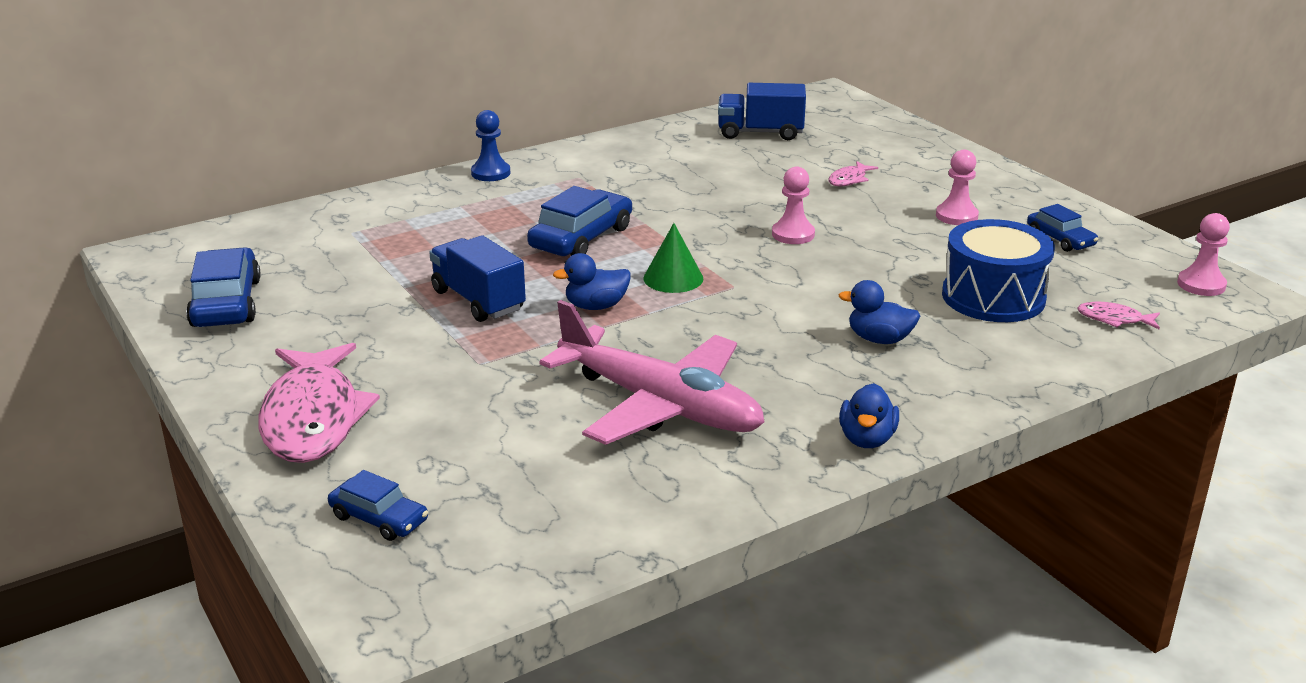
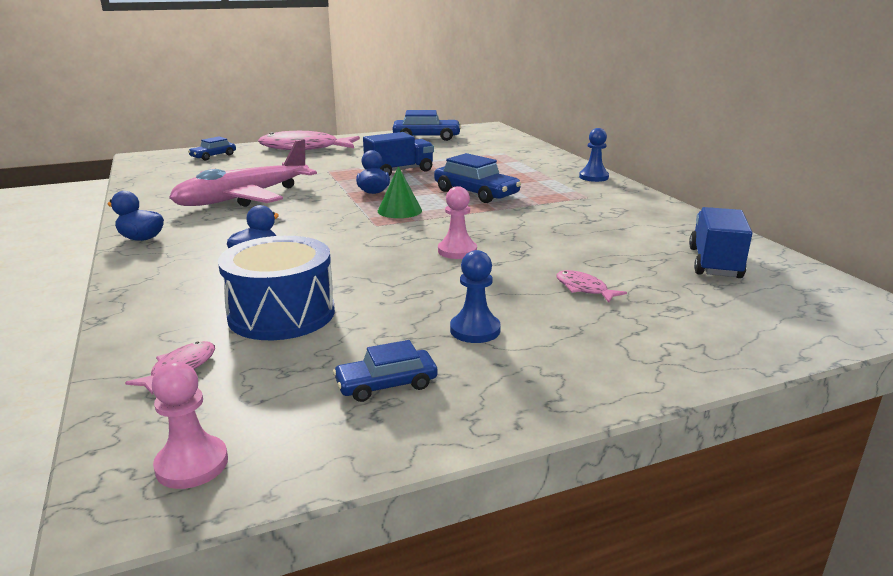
camera: 100 degrees right, 5 degrees down
pink pawn [936,150,979,225] -> blue pawn [450,250,501,343]

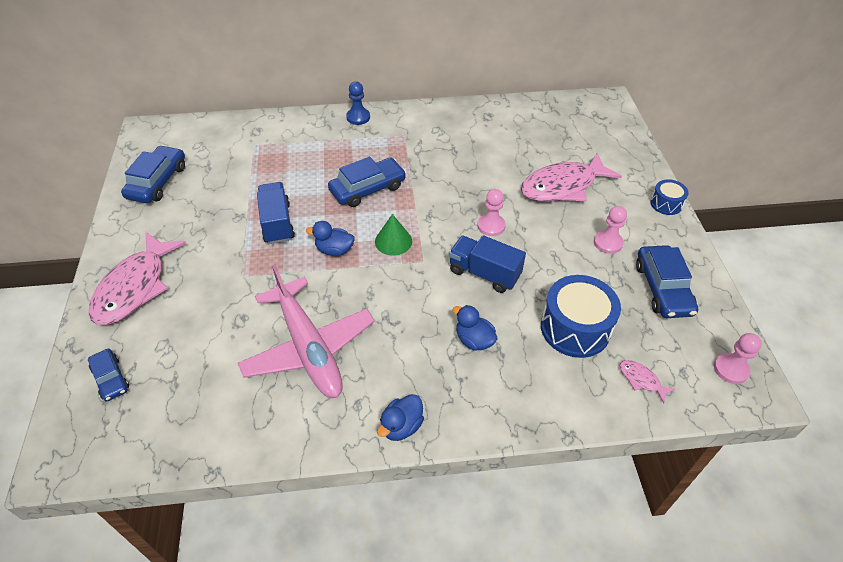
camera: 75 degrees left, 25 degrees up
blue car [333,340,438,402] -> blue car [636,245,698,318], size x1.67
blue pawn [450,250,501,343] -> pink pawn [594,206,627,254]
pink fish [556,270,627,303] -> pink fish [521,152,622,202], size x2.38
blue truck [689,207,752,278] -> blue truck moved to [449,235,526,293]
none -> blue drum [650,179,689,215]

